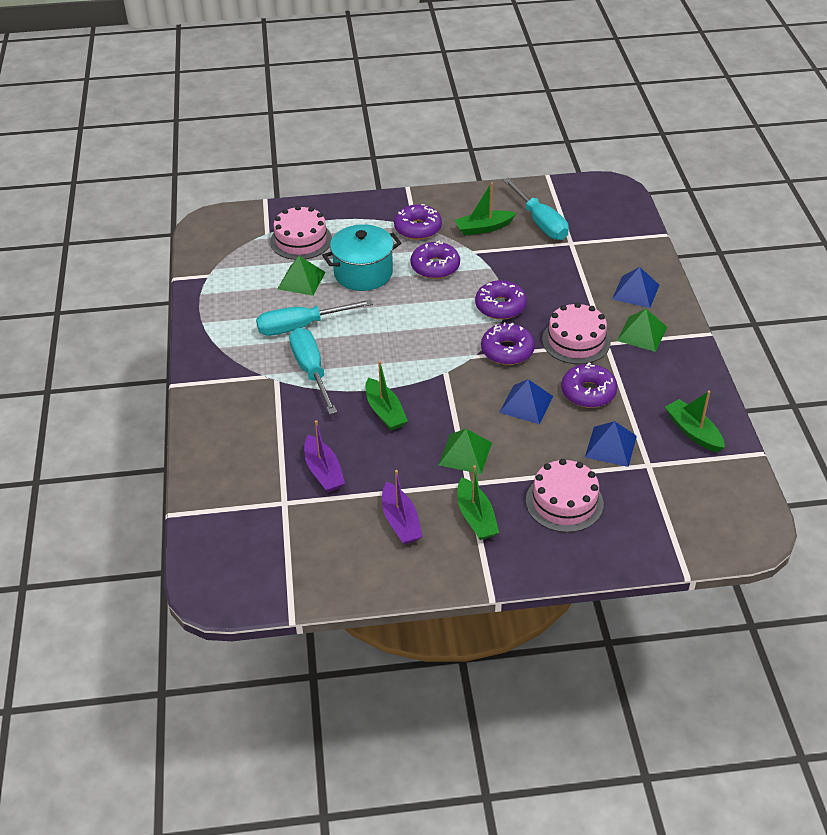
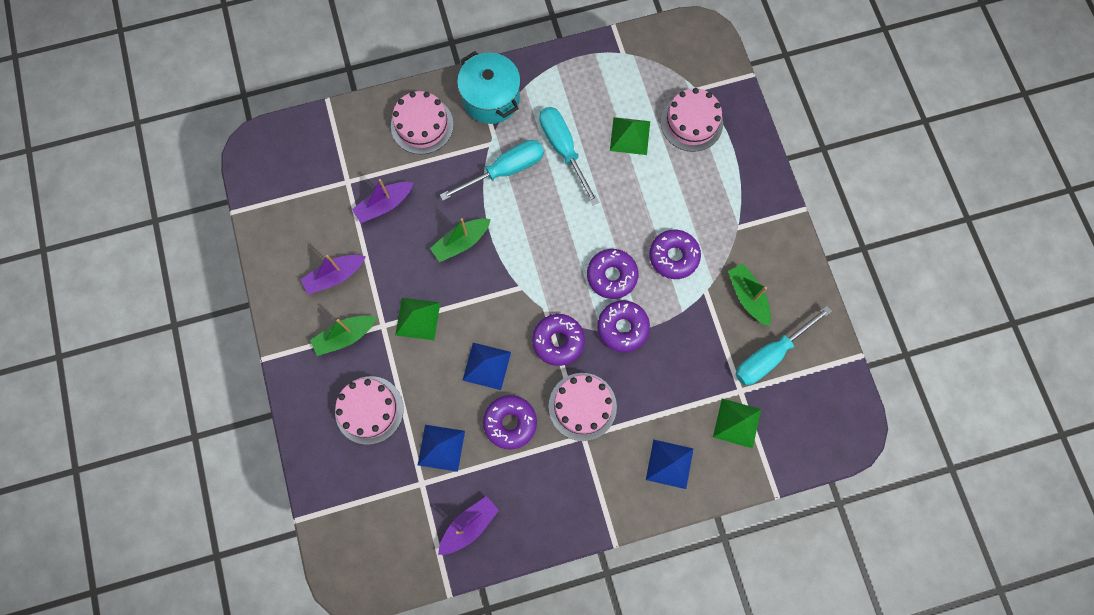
camera: 80 degrees right, 30 degrees up
turquoise pot [322,224,401,291] -> turquoise pot moved to [457,51,521,124]
purple donut [394,204,442,240] -> purple donut moved to [587,249,638,299]
green pyramid [617,309,667,352] -> green pyramid moved to [713,398,761,449]
green boat [665,391,725,452] -> purple boat [438,496,499,555]
none -> pink cake [391,91,454,154]

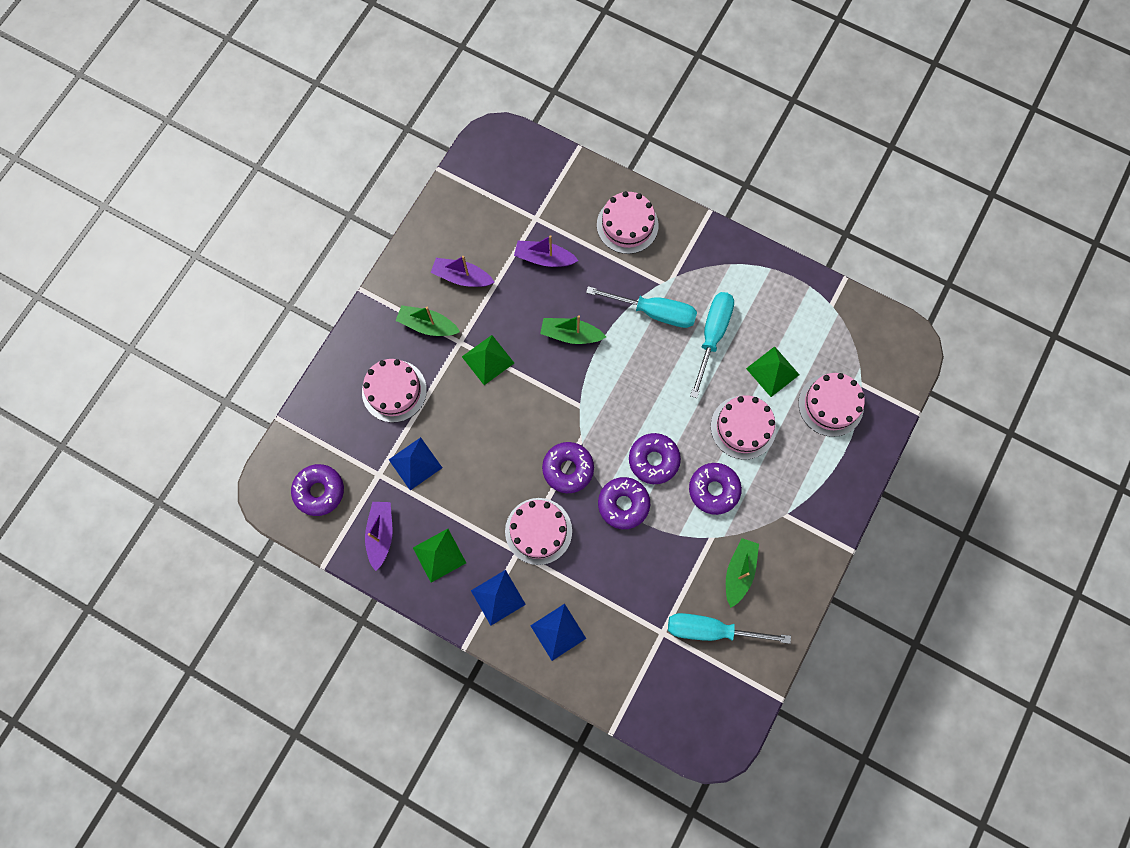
camera: 45 degrees right, 0 degrees up
purple boat [438,496,499,555] -> purple boat turned 90 degrees counterclockwise [365,502,393,571]
turquoise pot [457,51,521,124] -> none
blue pyramid [462,343,511,390] -> blue pyramid moved to [471,570,526,625]
purple donut [483,395,537,450] -> purple donut moved to [291,464,344,516]
green pyramid [713,398,761,449] -> green pyramid moved to [413,529,466,583]
none -> pink cake [711,395,776,460]

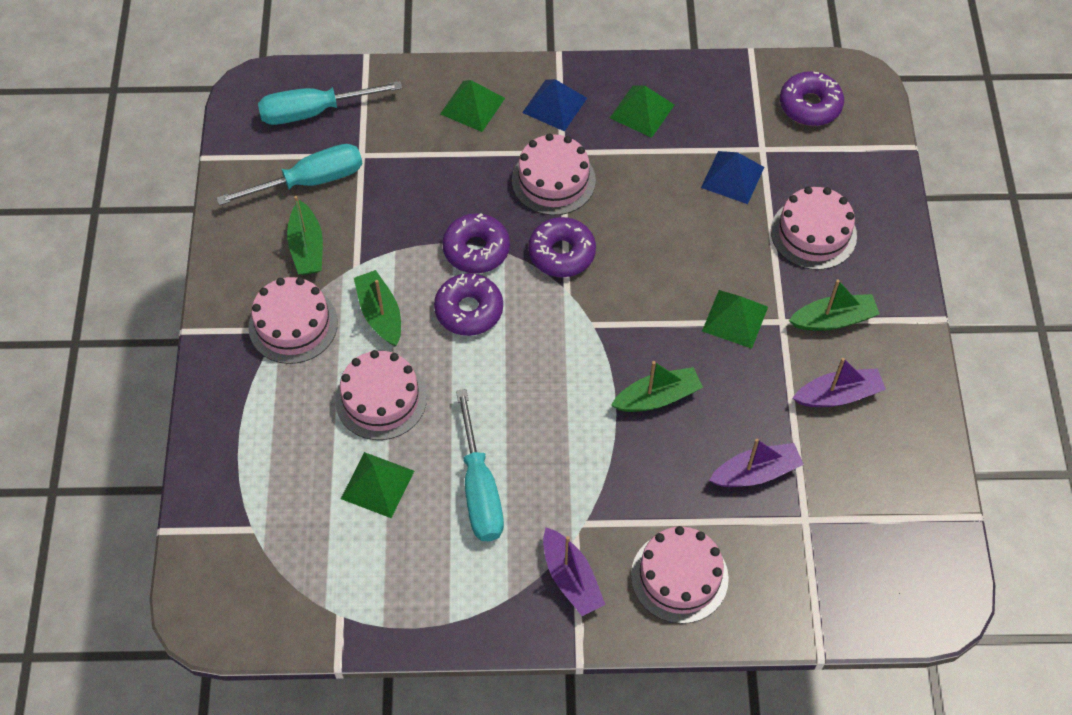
camera: 150 degrees right, 15 degrees down
purple boat [365,502,393,571] -> purple boat moved to [543,527,605,616]
blue pyramid [530,604,586,661] -> green pyramid [440,80,505,132]
turquoise screwdriver [586,286,697,328] -> turquoise screwdriver moved to [258,81,403,125]
purple donut [689,463,742,515] -> green boat [354,270,401,346]
pink cake [798,373,865,437] -> pink cake moved to [248,277,338,364]

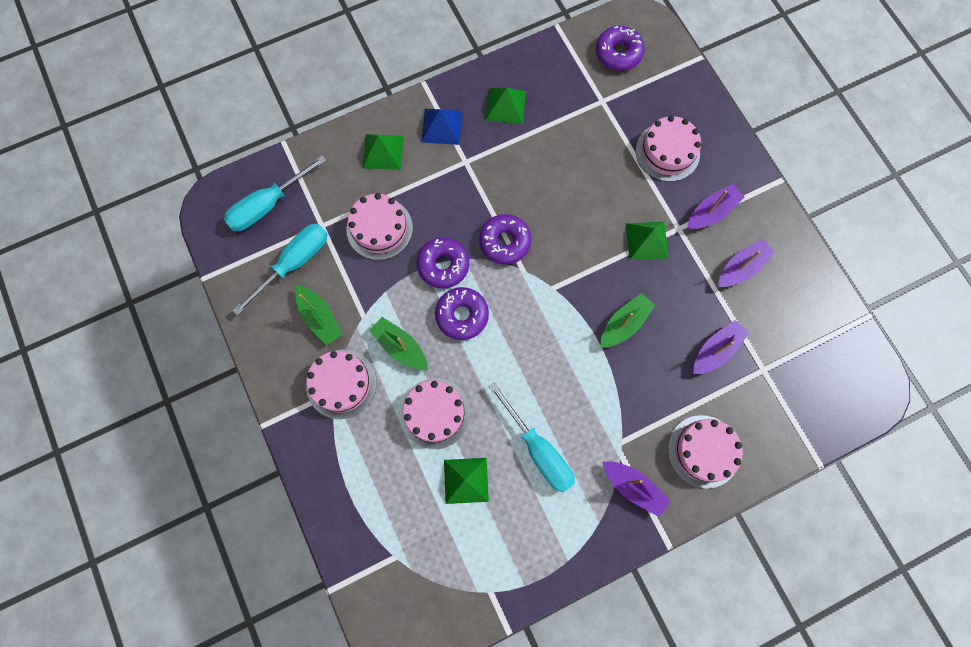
camera: 25 degrees left, 15 degrees up
pink cake [512,133,596,215] -> pink cake moved to [346,193,413,260]
blue pyramid [701,151,764,204] -> none
green boat [789,279,880,331] -> purple boat [688,184,744,229]

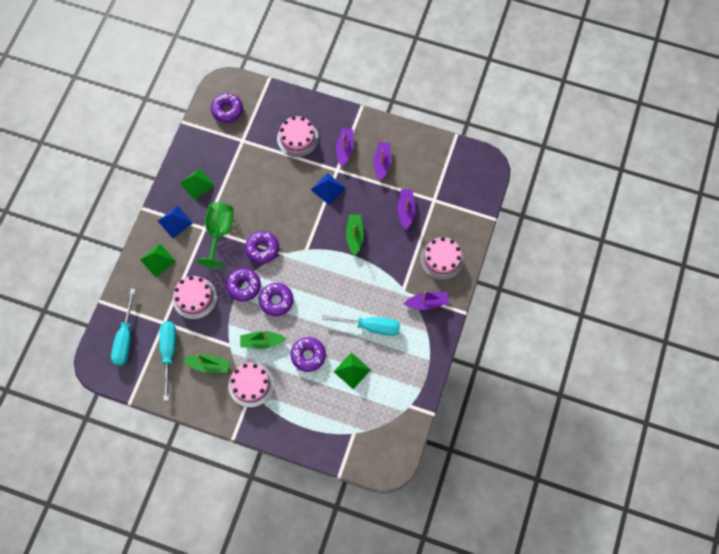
camera: 45 degrees left, 5 degrees down
pink cake [400,378,470,449] -> purple donut [291,337,326,372]
green pyramid [626,222,669,260] -> blue pyramid [311,173,346,205]
none -> green goblet [197,202,234,268]

